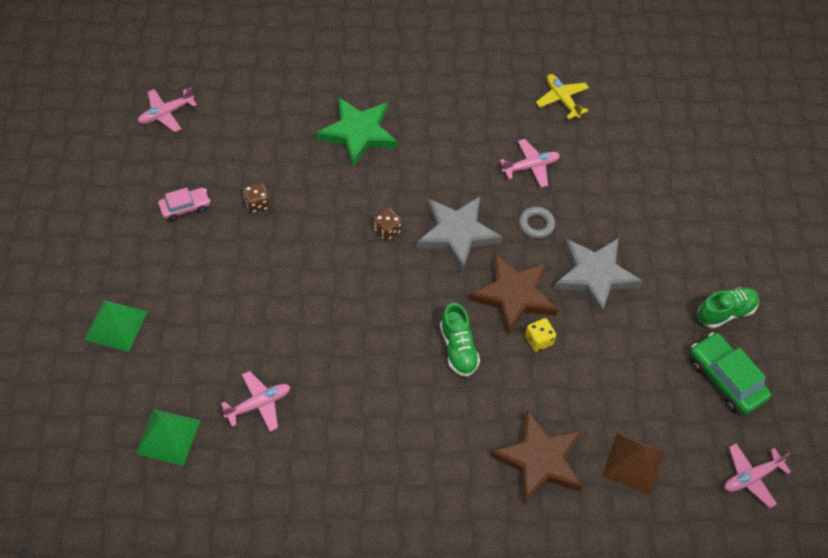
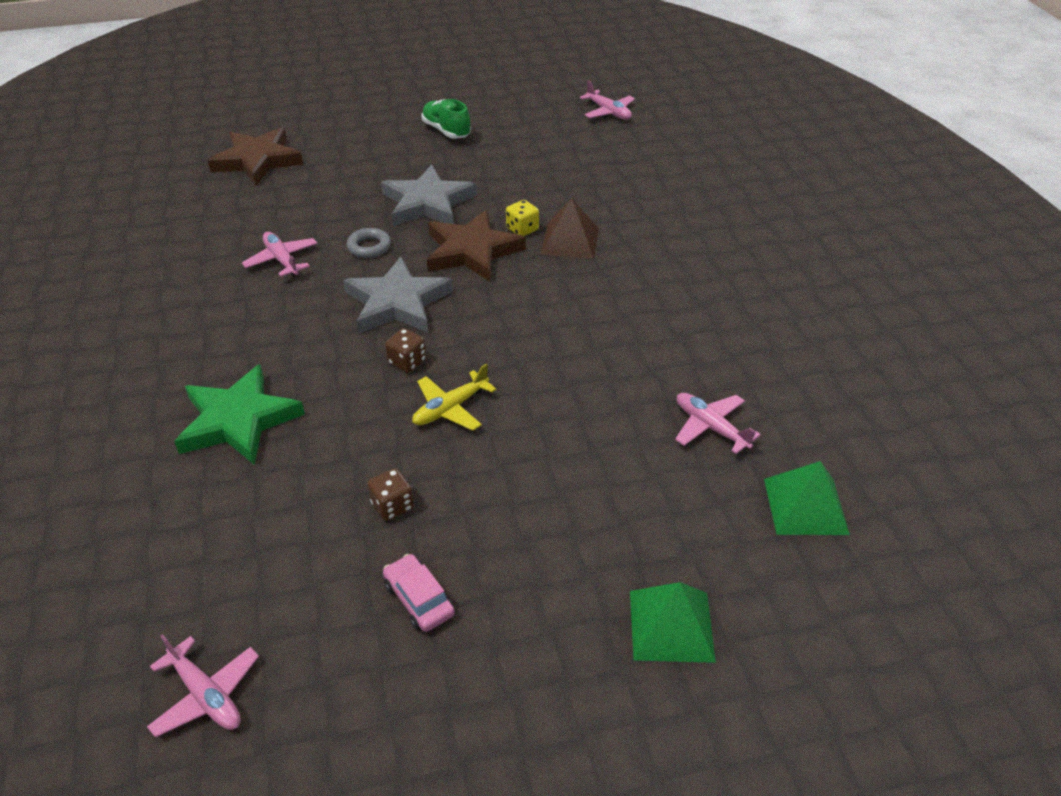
camera: 100 degrees left, 15 degrees down
green shoe [440,303,480,377] -> none
brown star [490,410,583,505] -> brown star moved to [207,127,303,185]
yellow plane [536,74,589,119] -> yellow plane moved to [412,364,496,431]
brown pyramid [602,434,664,495] -> brown pyramid moved to [541,198,599,259]
green car [690,332,771,415] -> none

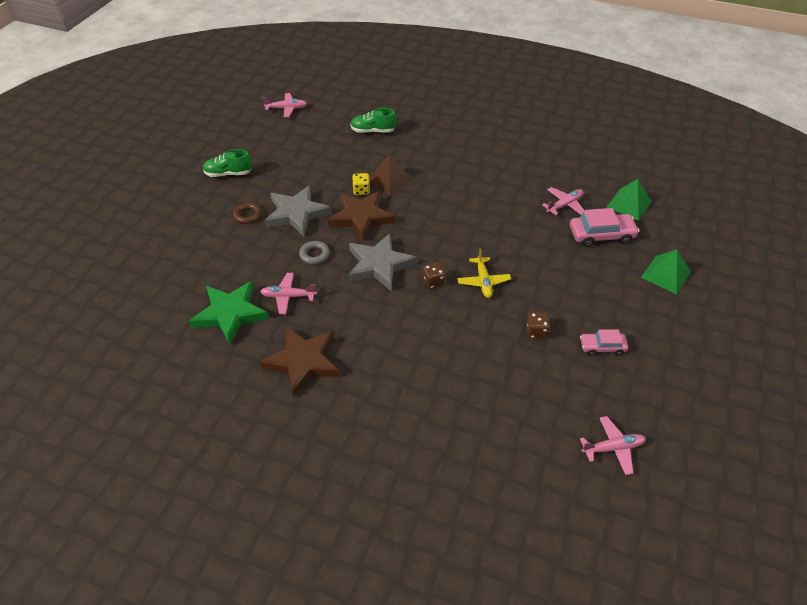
camera: 55 degrees left, 5 degrees up
green star [174,364,305,465] -> green star moved to [189,281,269,345]
brown star [207,127,303,185] -> brown star moved to [259,326,340,397]
pink plane [675,393,761,454] -> pink plane turned 150 degrees clockwise [542,187,584,215]
none -> brown ring [233,203,262,224]
none -> green shoe [351,108,397,133]
none -> pink car [570,208,639,247]

